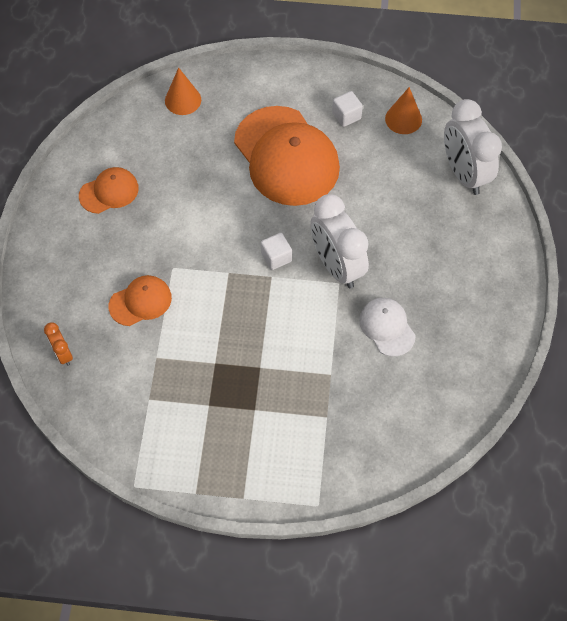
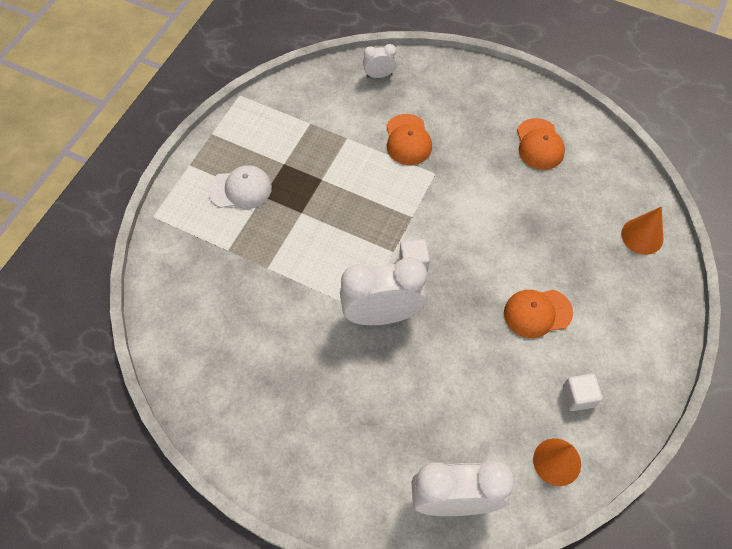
camera: 110 degrees right, 0 degrees up
orange clock [44,322,73,366] -> white clock [363,44,397,78]
orange cap [234,106,340,206] -> orange cap [504,290,573,338], size x0.49
white cap [359,298,416,357] -> white cap moved to [207,165,272,208]

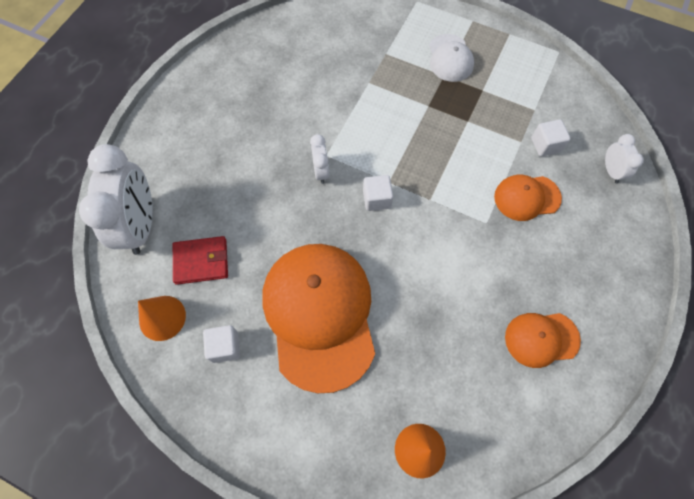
camera: 90 degrees right, 5 degrees up
white clock [340,257,427,325] -> white clock [310,134,329,184], size x0.47
orange cap [504,290,573,338] -> orange cap [262,244,375,393], size x2.05
none -> red wallet [173,236,228,285]
none -> white cube [531,119,571,157]

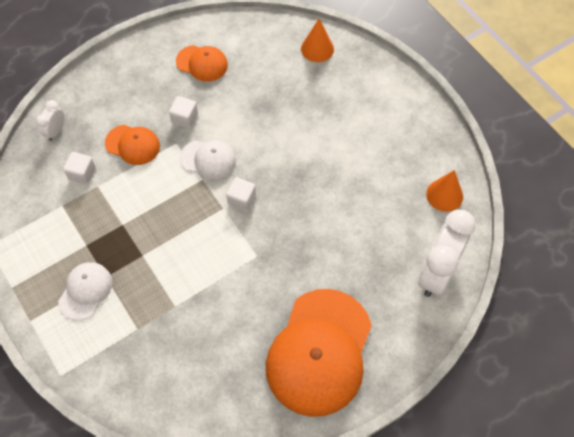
camera: 150 degrees left, 5 degrees down
red wallet [173,236,228,285] -> none
white cube [203,325,240,363] -> white cube moved to [169,96,198,129]
orange cap [262,244,375,393] -> orange cap moved to [266,289,372,417]
white clock [310,134,329,184] -> none
none -> white cap [180,140,236,179]

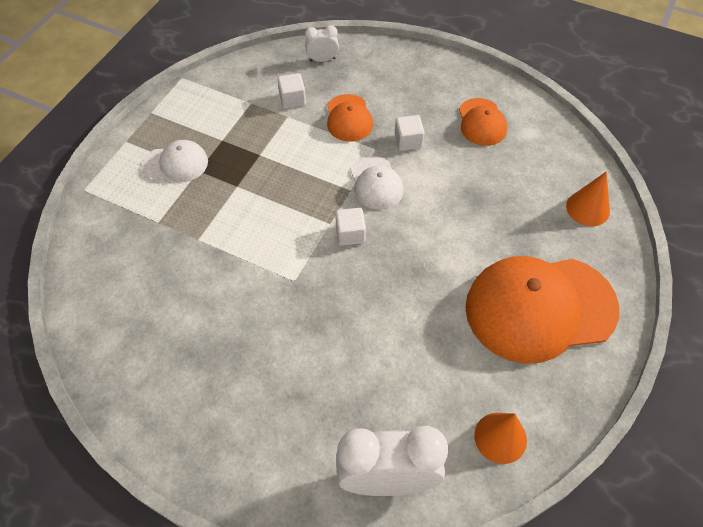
camera: 60 degrees right, 5 degrees down
orange cap [266,289,372,417] -> orange cap moved to [465,256,619,364]

